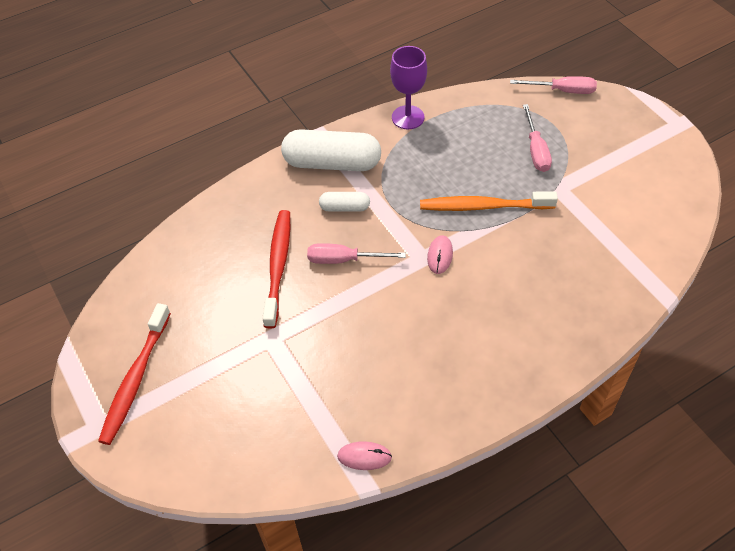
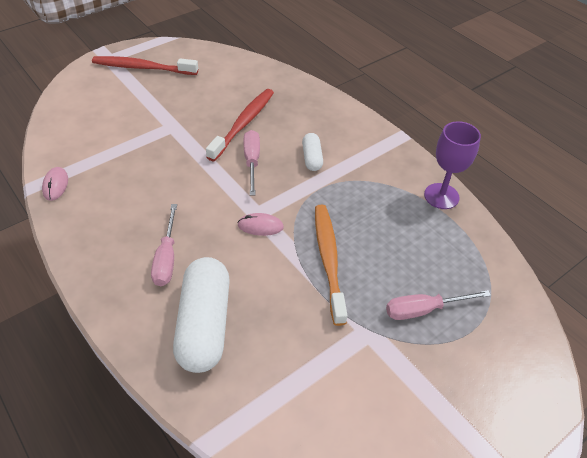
camera: 80 degrees right, 5 degrees down
red toothbrush [262,210,290,328] -> red toothbrush turned 60 degrees counterclockwise [206,89,274,161]
white capsule [281,129,381,171] -> white capsule moved to [173,257,230,373]
pink screwdriver [510,76,597,94] -> pink screwdriver moved to [151,204,177,286]

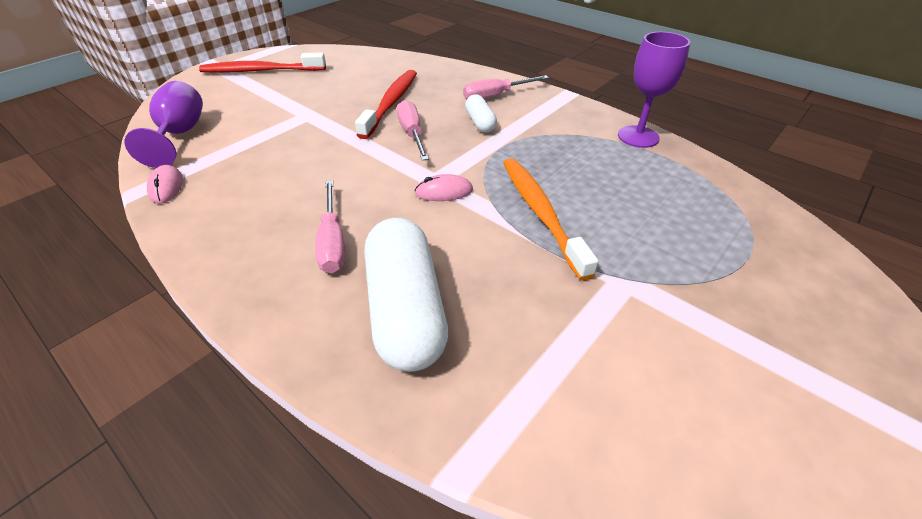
camera: 10 degrees left, 5 degrees down
pink screwdriver [386,290,491,320] -> pink screwdriver moved to [463,75,549,99]
none -> purple goblet [124,81,203,168]

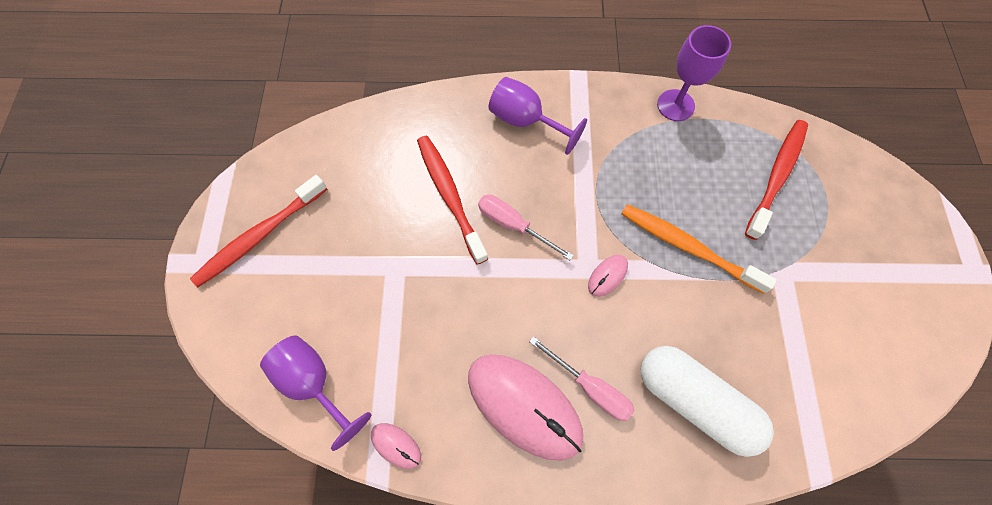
camera: 40 degrees left, 25 degrees up
pink screwdriver [463,75,549,99] -> purple goblet [489,77,587,155]
white capsule [465,94,497,132] -> none
none -> pink mouse [468,354,583,461]
none -> red toothbrush [745,120,808,240]

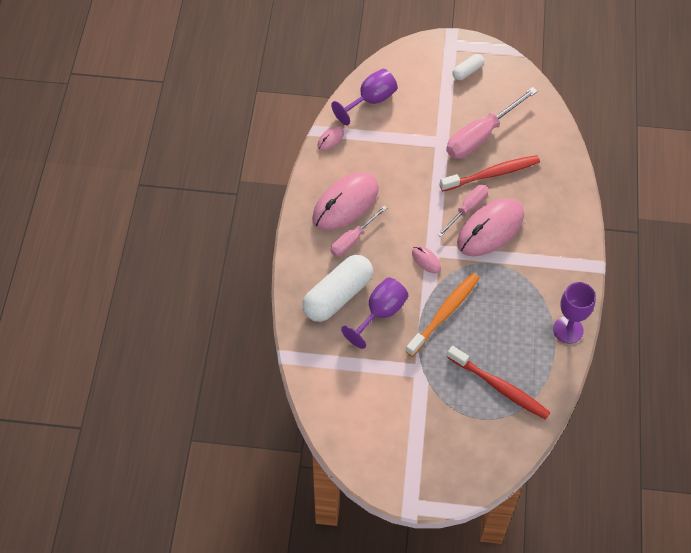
camera: 95 degrees right, 10 degrees down
red toothbrush [190,175,327,287] -> white capsule [452,54,484,80]
purple goblet [489,77,587,155] -> purple goblet moved to [341,277,409,349]
none -> pink screwdriver [446,87,538,159]
none -> pink mouse [457,198,524,256]

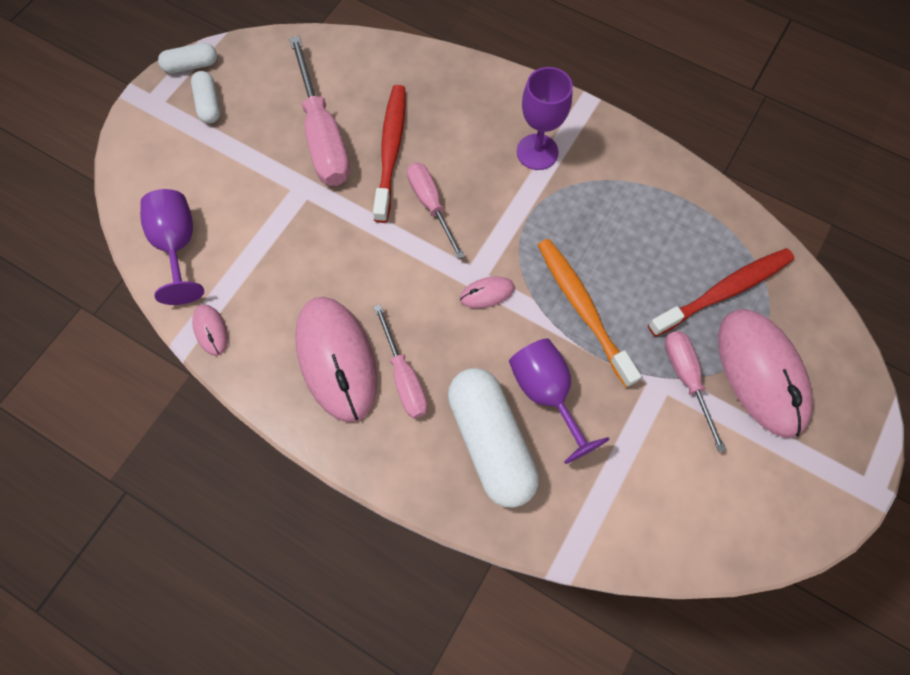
camera: 65 degrees left, 10 degrees up
pink mouse [457,198,524,256] -> pink mouse moved to [718,309,813,438]
purple goblet [553,282,596,344] -> purple goblet moved to [517,67,573,170]
none -> white capsule [158,43,217,73]
none -> pink screwdriver [665,331,726,452]

